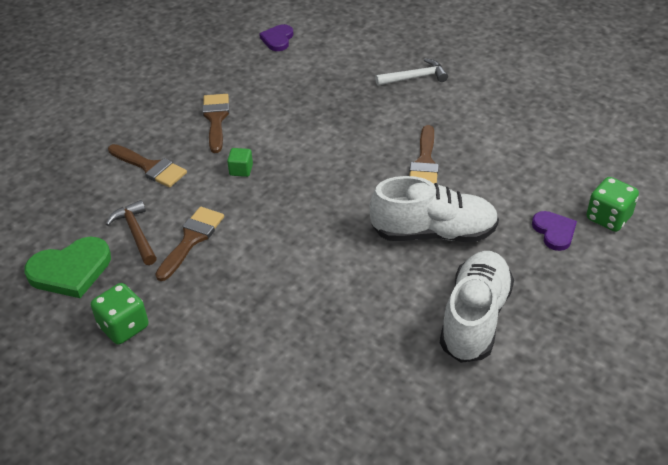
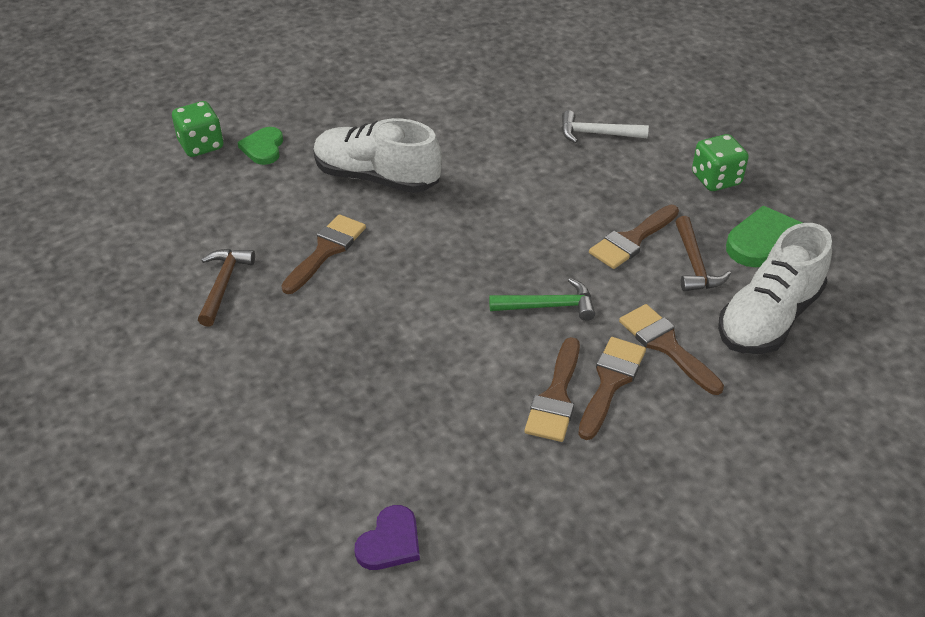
camera: 160 degrees left, 0 degrees up
green cube [227,148,253,177] -> green hammer [489,278,595,321]
white hammer [375,58,448,86] -> white hammer moved to [561,110,649,143]
white shoe [440,251,514,363] -> white shoe moved to [718,223,832,354]
purple heart [532,211,577,251] -> green heart [237,127,283,165]
none -> brown hammer [198,249,255,327]
none -> brown brush [578,337,646,440]

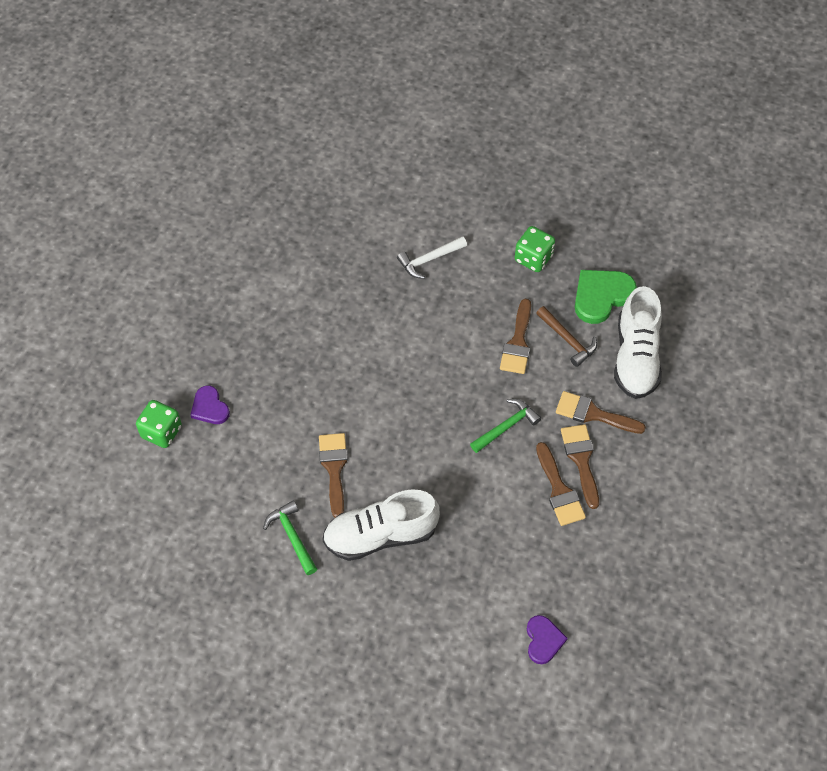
camera: 35 degrees left, 15 degrees up
brown hammer [198,249,255,327] -> green hammer [263,500,317,575]
green heart [237,127,283,165] -> purple heart [190,386,230,424]
white shoe [314,118,442,193] -> white shoe moved to [323,489,440,561]

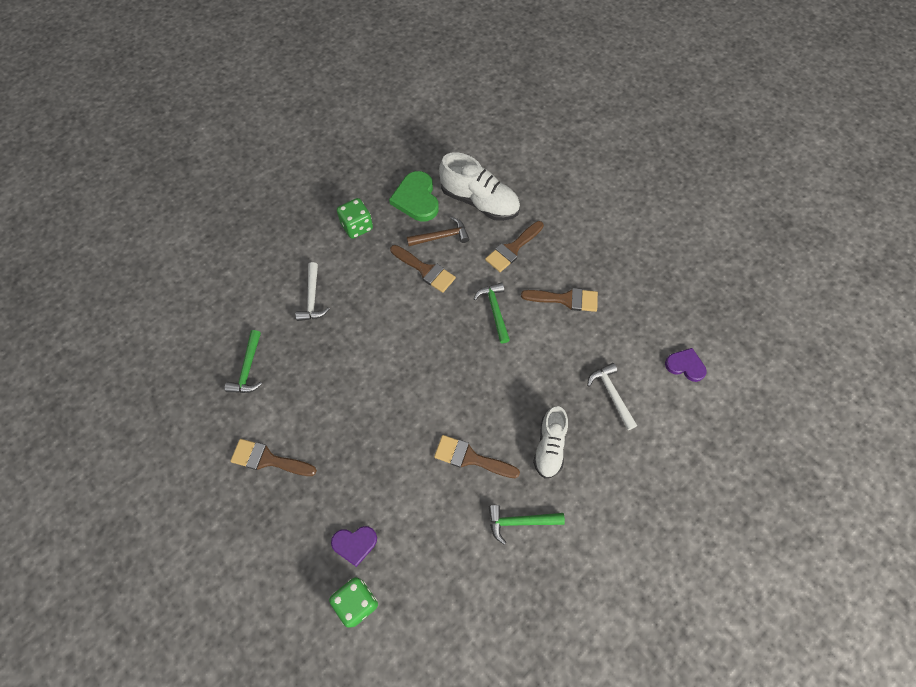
camera: 65 degrees left, 5 degrees up
white shoe [323,489,440,561] -> white shoe [533,406,568,478], size x0.65
brown brush [561,424,599,509] -> brown brush moved to [230,439,317,476]
none -> green hammer [225,330,262,393]
none -> white hammer [587,363,637,430]

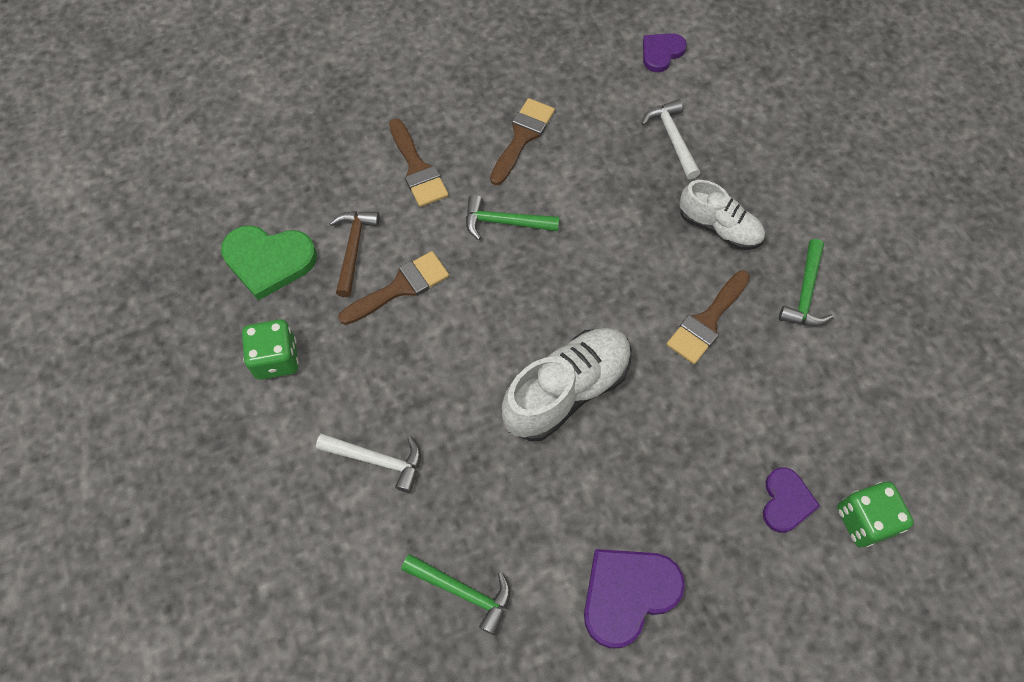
camera: 70 degrees left, 0 degrees up
brown brush [230,439,317,476] -> purple heart [584,549,685,649]
white shoe [439,152,520,221] -> white shoe moved to [502,328,632,441]
white hammer [587,363,637,430] -> white hammer turned 75 degrees clockwise [641,99,700,179]

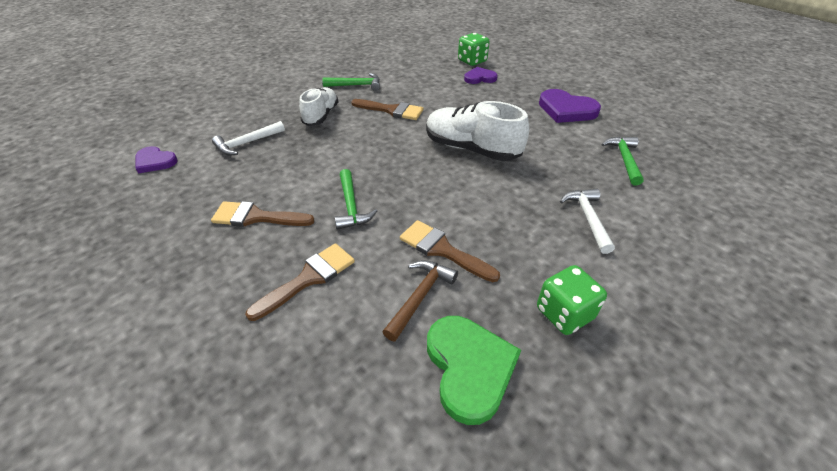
camera: 110 degrees left, 20 degrees down
brown hammer [329,211,380,297] -> brown hammer turned 135 degrees clockwise [383,260,458,341]

